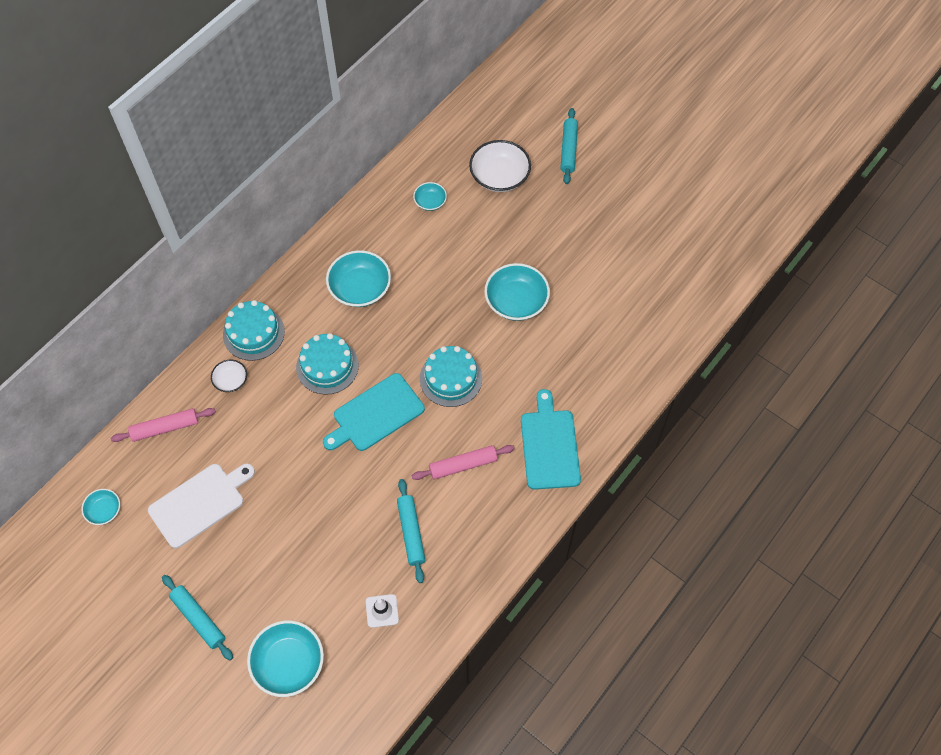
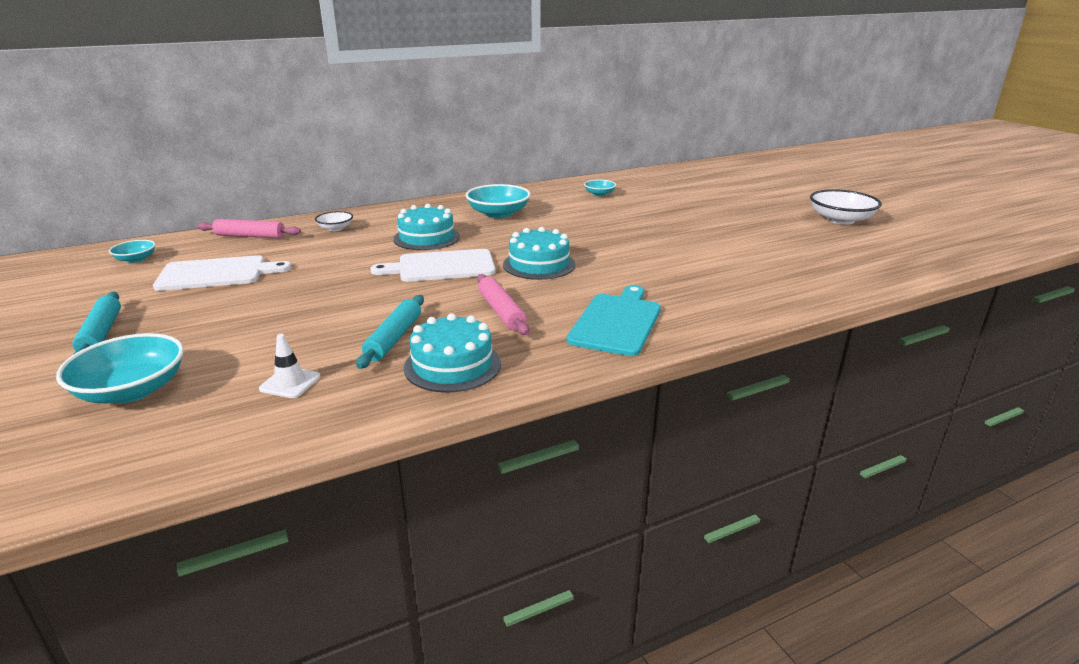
camera: 25 degrees right, 35 degrees down
turquoise cake [223,300,285,361] -> turquoise cake moved to [404,313,501,393]
turquoise cutting board [323,373,425,451] -> white cutting board [370,249,496,282]
pink rolling pin [412,445,514,480] -> pink rolling pin turned 60 degrees clockwise [477,274,530,335]
white bowl [469,140,531,192] -> white bowl moved to [810,189,882,225]
turquoise bowl [484,263,550,321] -> none
turquoise rolling pin [560,108,578,184] -> none

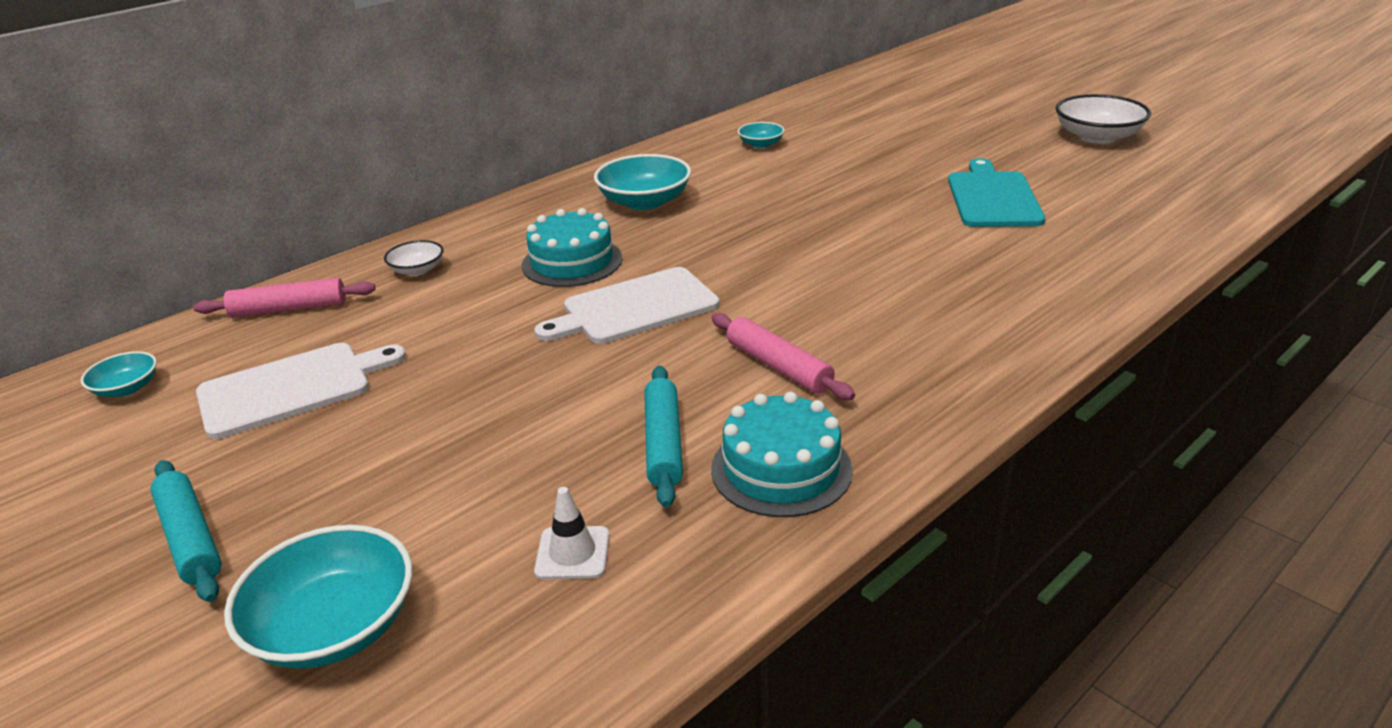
camera: 15 degrees left, 5 degrees up
turquoise cake [503,227,575,280] -> none
turquoise cutting board [567,285,661,356] -> turquoise cutting board moved to [948,158,1045,227]

